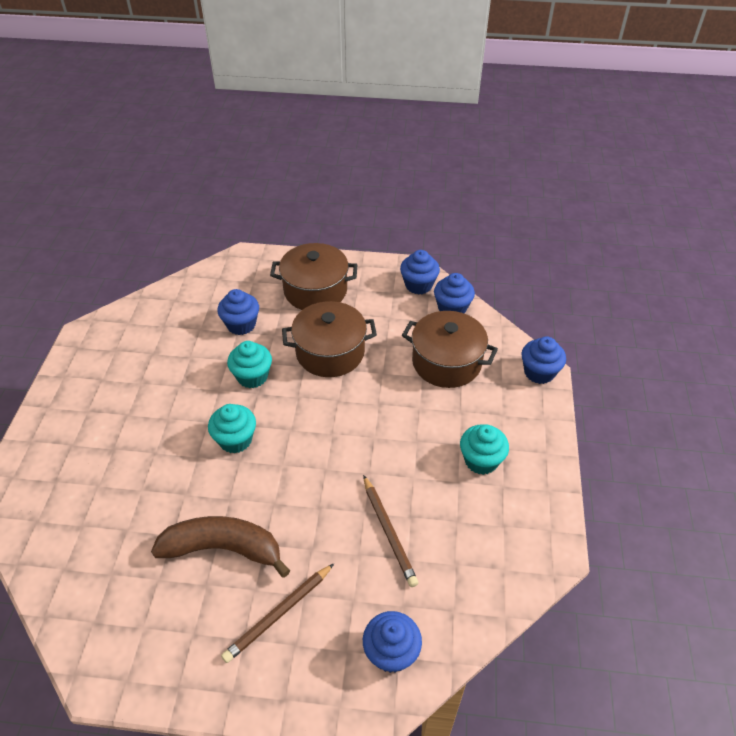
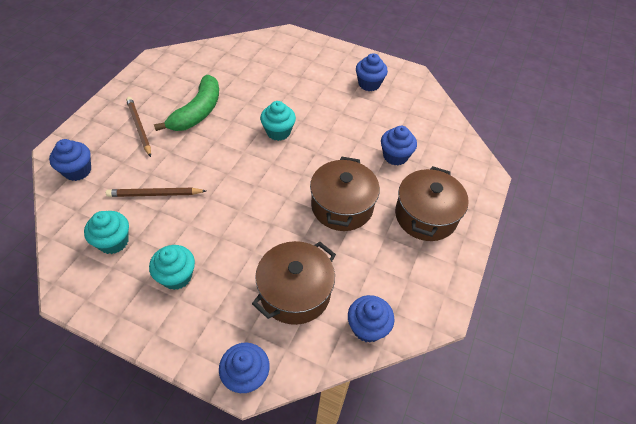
camera: 105 degrees right, 5 degrees up
brown banana [151,516,290,578] -> green banana [154,75,219,131]
turquoise cupcake [227,341,272,388] -> turquoise cupcake moved to [84,211,129,254]
blue cupcake [400,250,440,295] -> blue cupcake moved to [356,53,388,91]

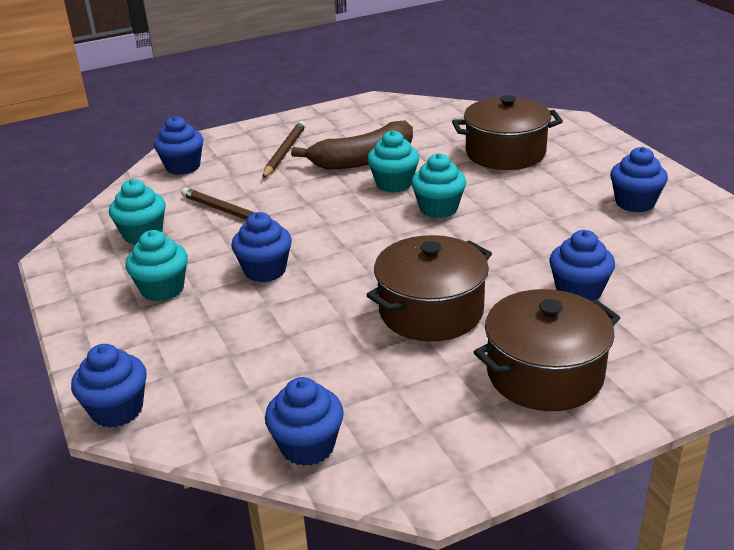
camera: 45 degrees right, 20 degrees down
green banana [154,75,219,131] -> brown banana [291,120,413,170]
brown pot [252,241,336,325] -> brown pot moved to [452,95,563,170]
none -> blue cupcake [231,212,292,282]
none -> turquoise cupcake [367,130,419,193]

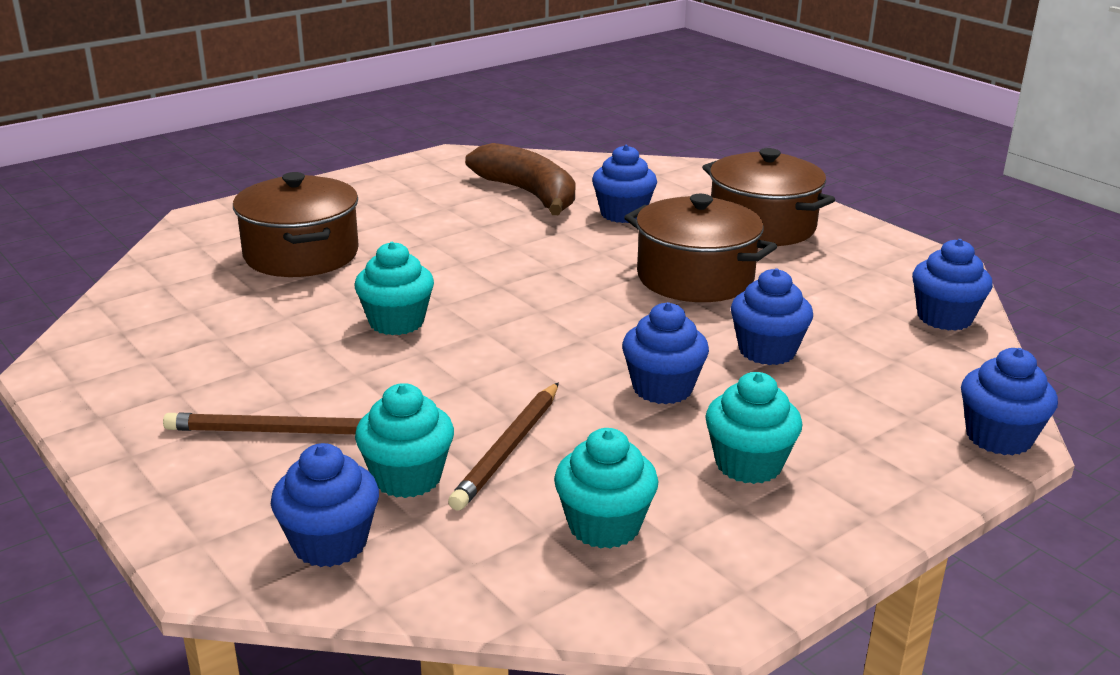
camera: 105 degrees left, 5 degrees down
brown banana [291,120,413,170] -> brown banana moved to [465,143,576,215]
turquoise cupcake [411,153,466,218] -> turquoise cupcake moved to [355,383,454,498]
blue cupcake [610,147,668,212] -> blue cupcake moved to [731,268,813,365]

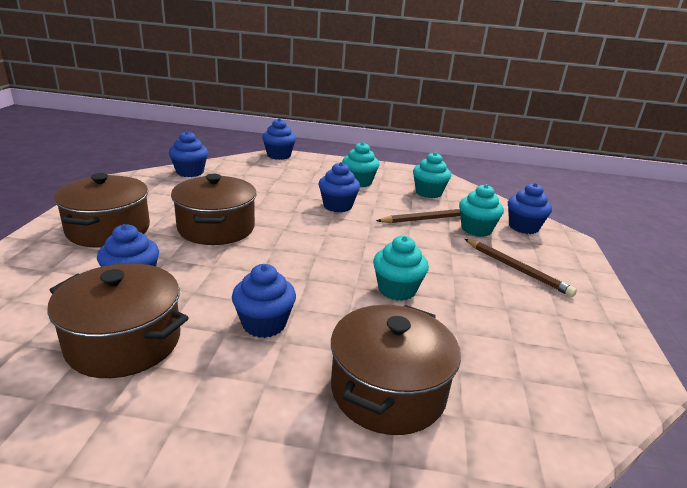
camera: 135 degrees left, 0 degrees up
brown banana [465,143,576,215] -> brown pot [47,263,188,378]
blue cupcake [731,268,813,365] -> blue cupcake moved to [232,264,296,338]

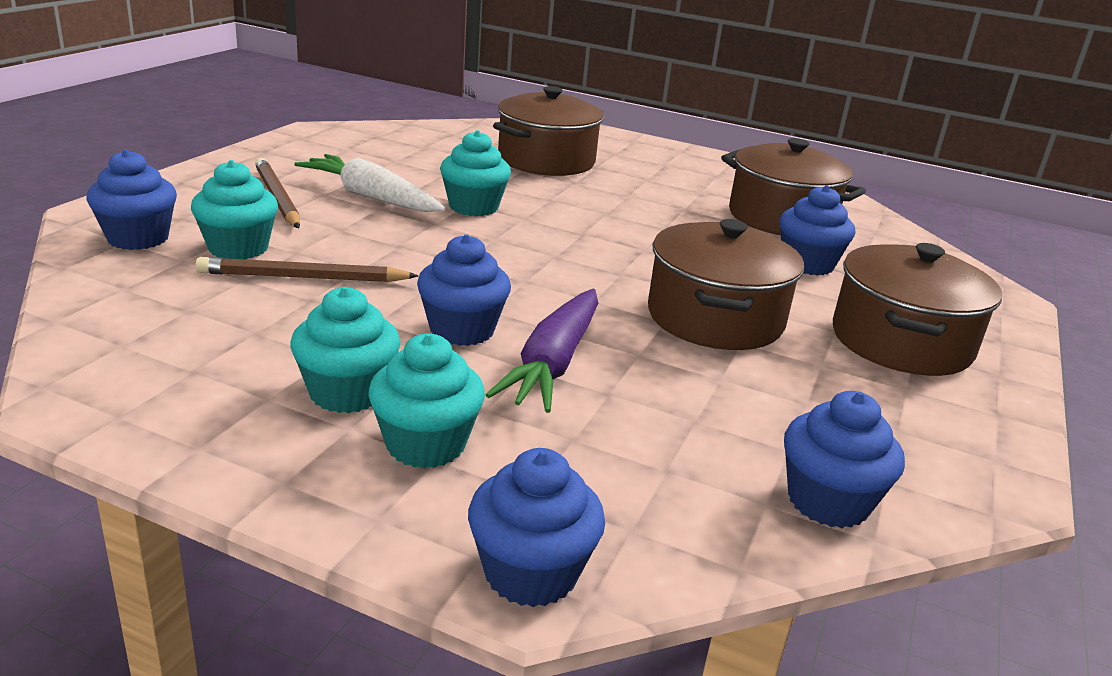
camera: 165 degrees left, 0 degrees up
blue cupcake [232,264,296,338] -> none
turquoise cupcake [413,152,451,198] -> turquoise cupcake moved to [368,334,485,469]
none -> white carrot [294,154,445,212]
none -> purple carrot [486,289,598,413]

